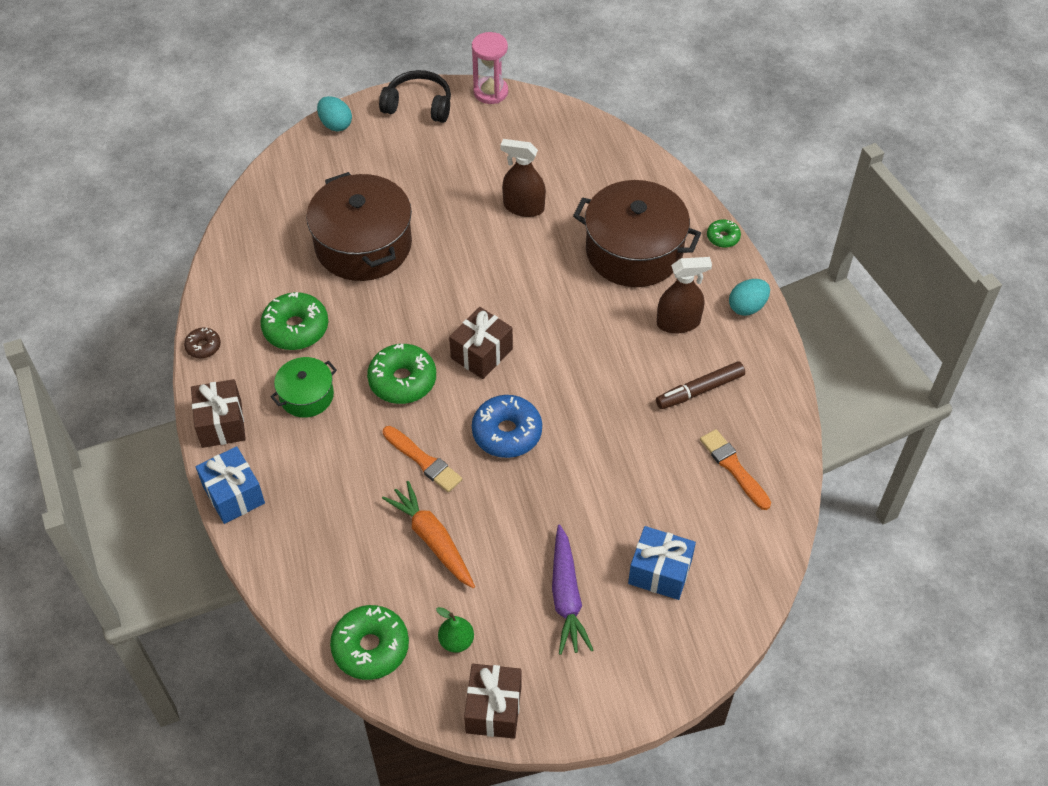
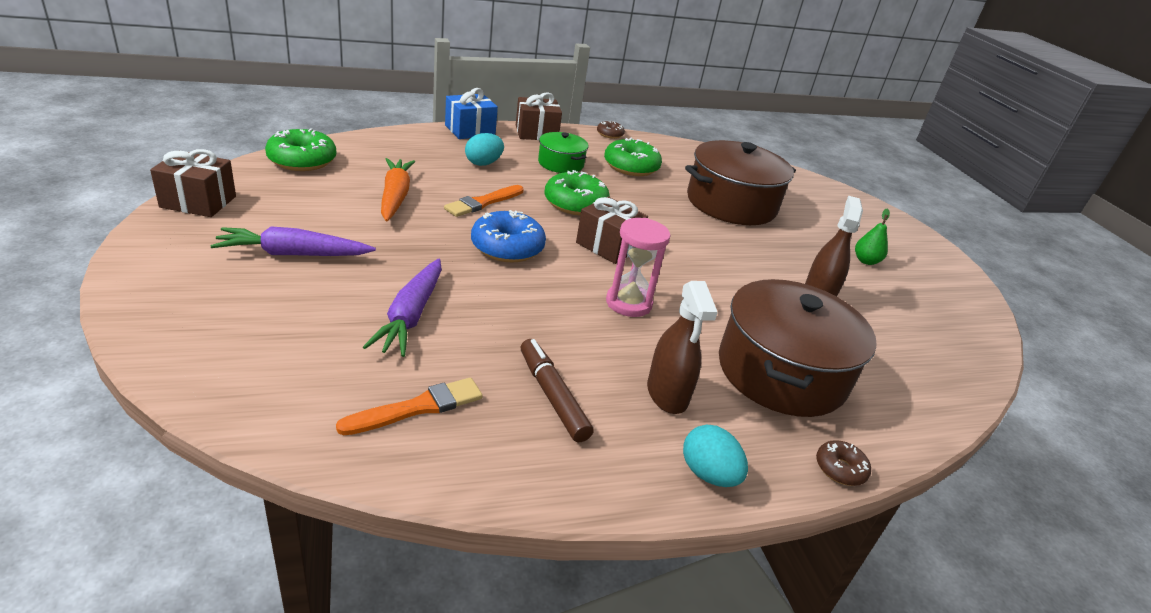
camera: 85 degrees right, 20 degrees down
turquoise egg [317,96,352,131] -> turquoise egg moved to [465,133,504,166]
black headphones [379,70,451,123] -> none
orange carrot [382,481,475,588] -> orange carrot turned 60 degrees counterclockwise [381,158,415,221]
green pear [436,607,474,653] -> green pear moved to [855,209,890,265]
pink hourglass [472,32,508,104] -> pink hourglass moved to [606,218,671,317]
blue gift [628,526,696,600] -> none
green donut [707,220,741,248] -> brown donut [816,440,871,486]
none -> purple carrot [363,258,442,357]

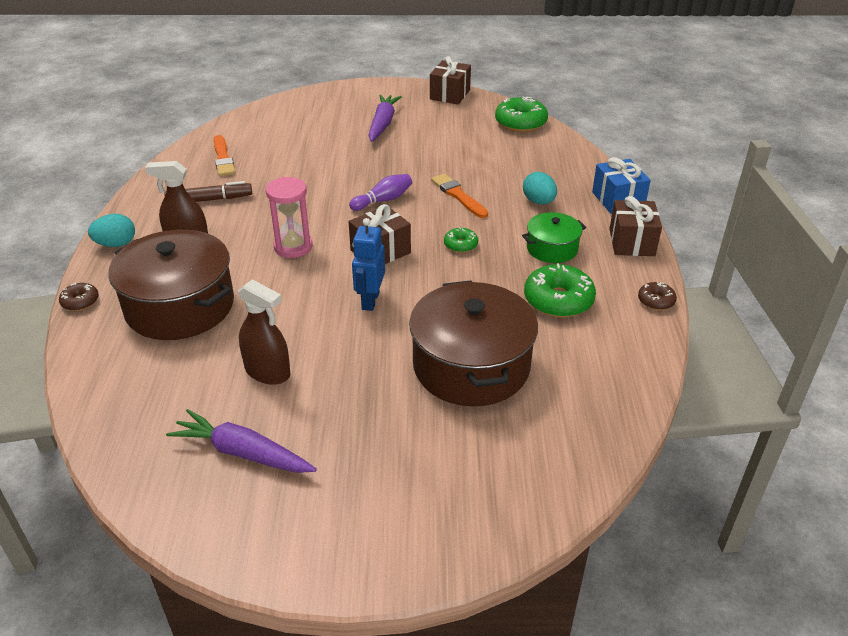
camera: 110 degrees right, 5 degrees up
purple carrot [363,258,442,357] -> purple carrot moved to [166,409,317,473]
orange carrot [381,158,415,221] -> none
blue donut [471,210,546,262] -> purple bowling pin [349,174,412,211]
green donut [544,170,610,215] -> green donut [444,227,478,253], size x0.53
green pear [855,209,890,265] -> none
none -> blue robot [352,218,385,311]

